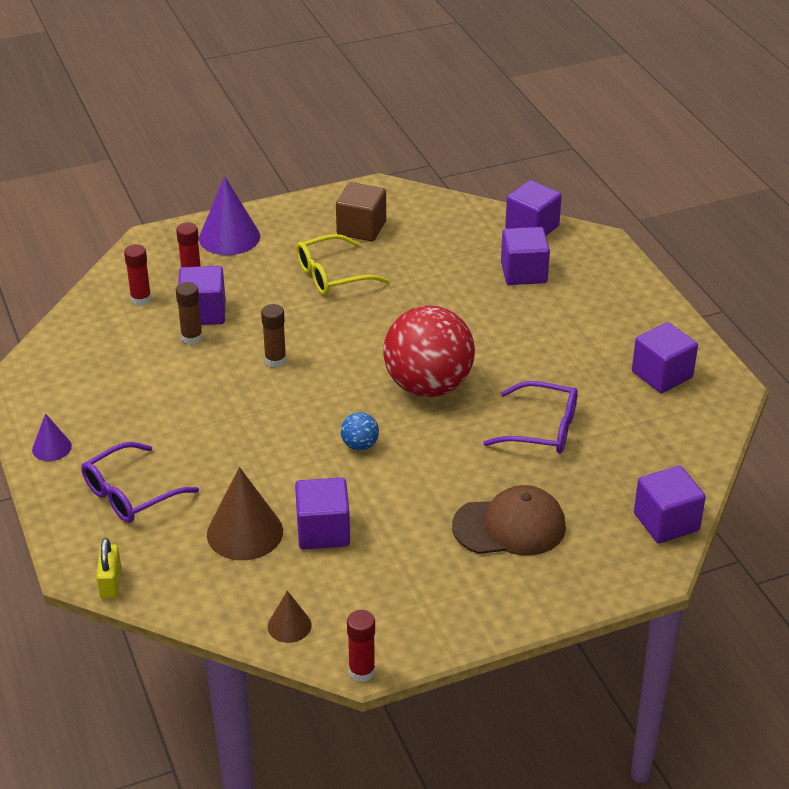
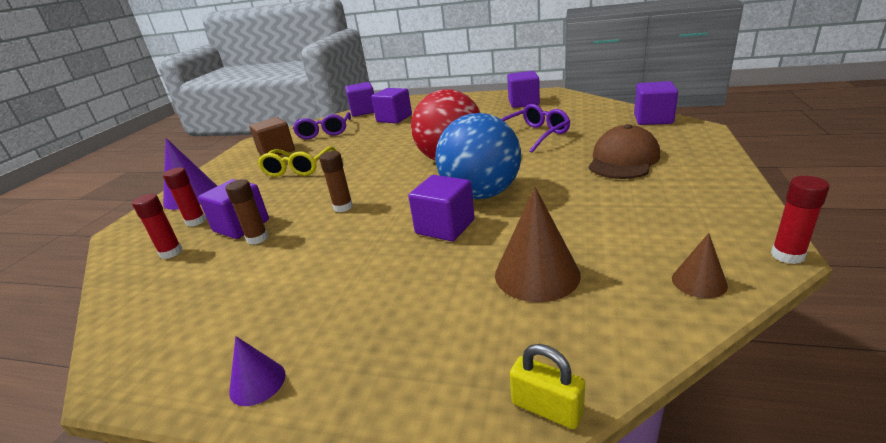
camera: 50 degrees left, 10 degrees down
purple glasses [81,442,199,523] -> purple glasses moved to [293,112,351,139]
purple cube [295,478,350,549] -> purple cube moved to [408,175,475,241]
blue ball [341,412,379,451] -> blue ball [435,113,521,199], size x2.47

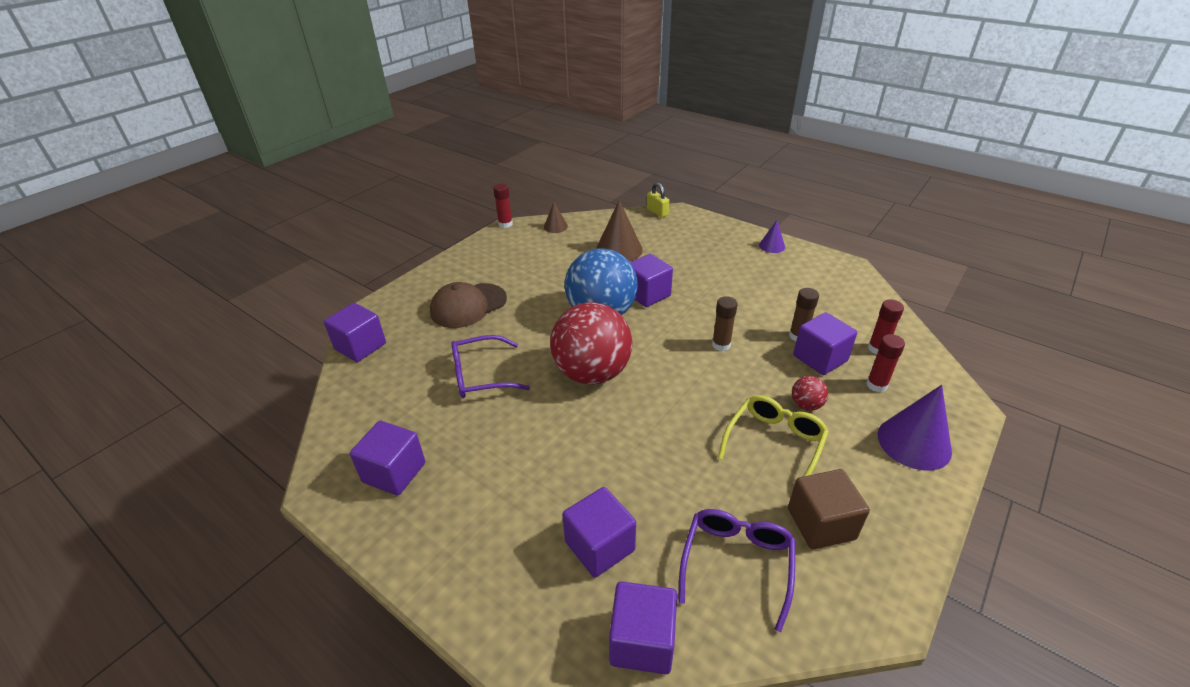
camera: 160 degrees left, 10 degrees up
none -> red ball [792,376,828,411]

